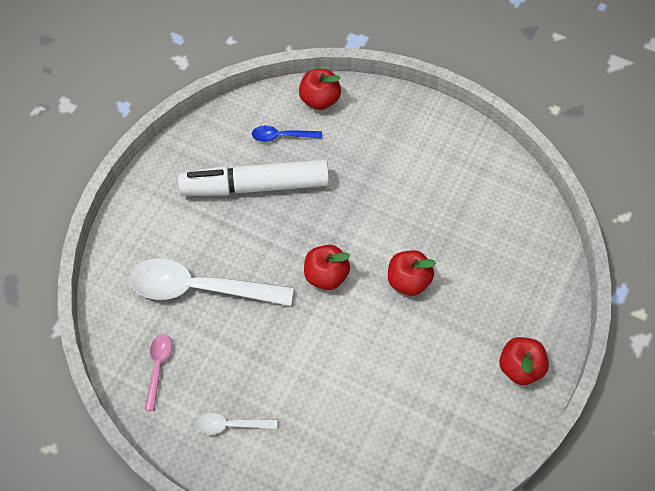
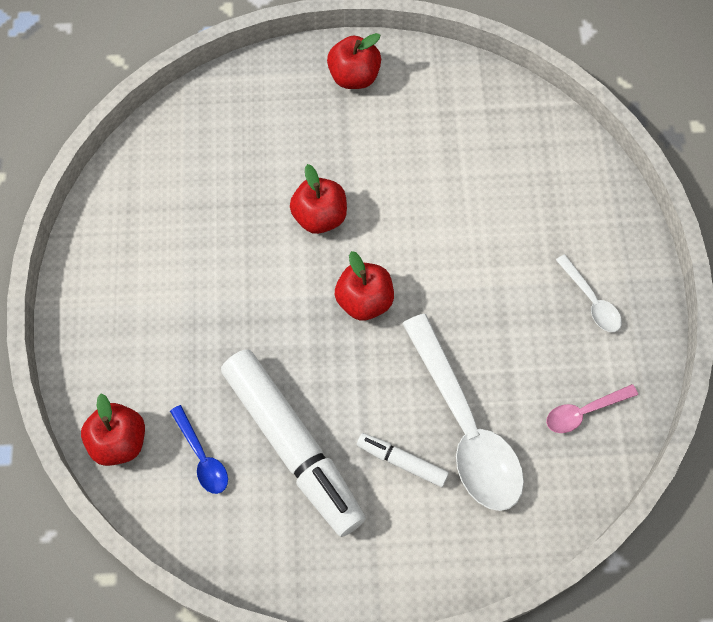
camera: 120 degrees left, 5 degrees up
none -> white marker [357,433,449,487]

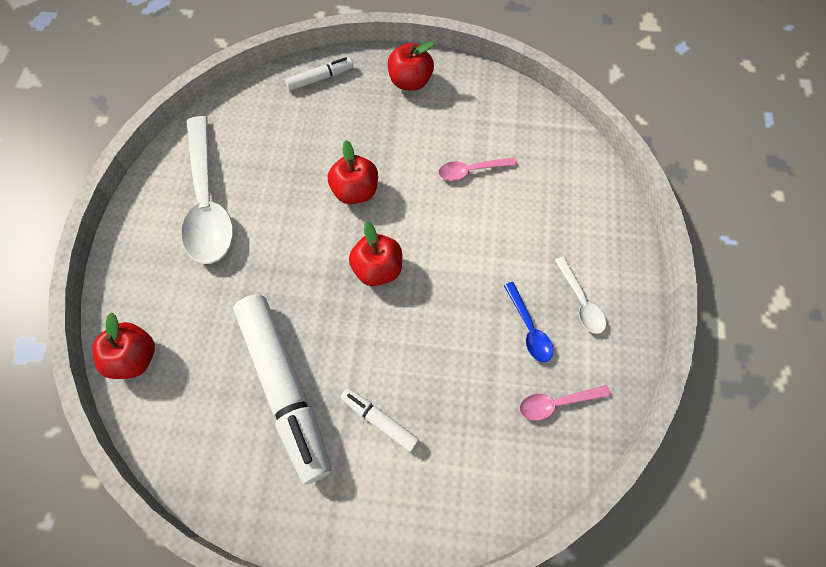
camera: 10 degrees right, 0 degrees up
blue spoon [170,405,228,494] -> blue spoon moved to [503,282,553,362]
white spoon [402,314,524,511] -> white spoon moved to [181,116,233,264]
none -> white marker [285,57,354,91]
none -> pink spoon [439,157,517,181]

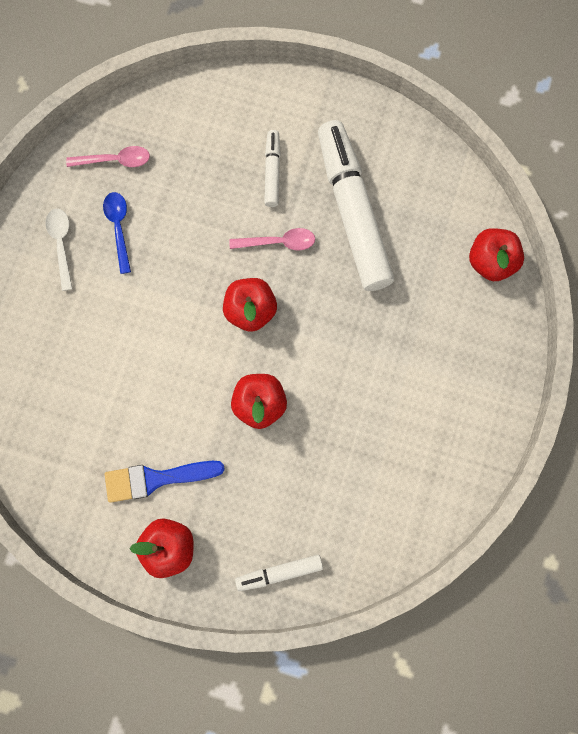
camera: 170 degrees left, 10 degrees up
white spoon [181,116,233,264] -> none
white marker [340,388,419,452] -> white marker turned 135 degrees counterclockwise [264,130,281,207]
pink spoon [439,157,517,181] -> pink spoon moved to [229,228,315,251]
none -> blue brush [105,461,225,503]

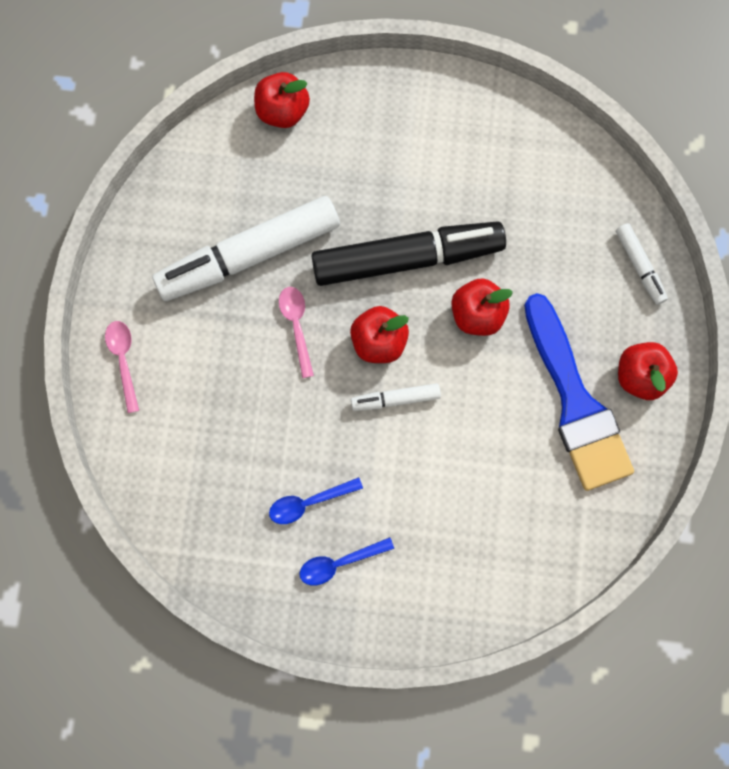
camera: 100 degrees left, 0 degrees up
white spoon [46,209,73,291] -> blue spoon [299,537,394,585]
pink spoon [66,146,150,167] -> pink spoon moved to [105,321,139,413]
blue brush [105,461,225,503] -> blue brush [524,293,634,491], size x1.65
white marker [264,130,281,207] -> white marker moved to [351,383,441,411]
none -> black marker [311,221,506,286]

